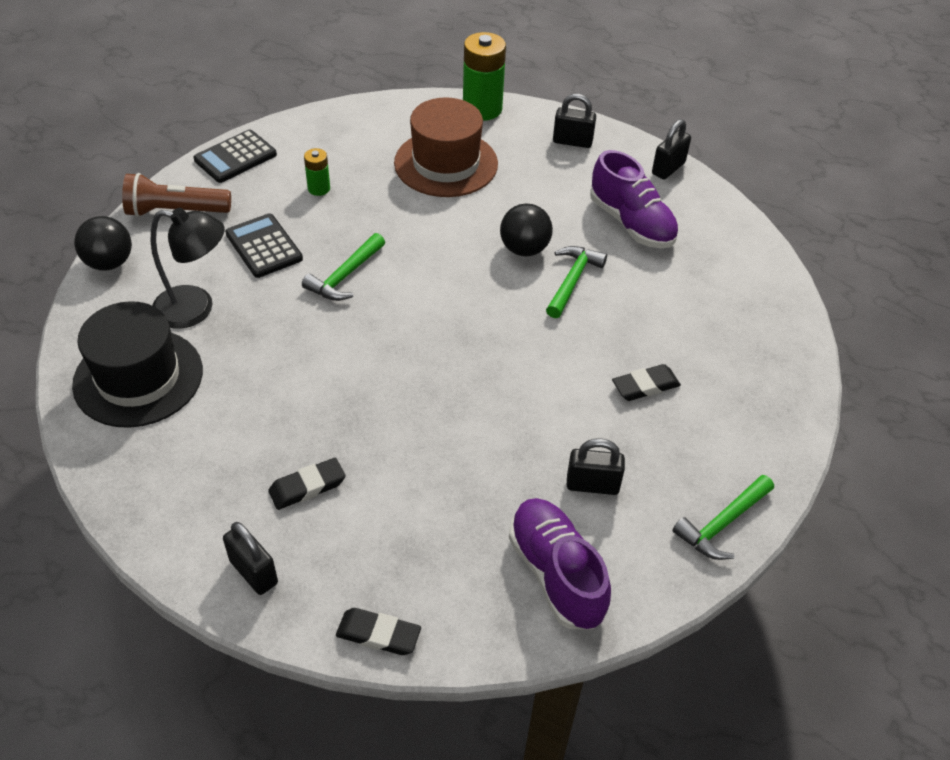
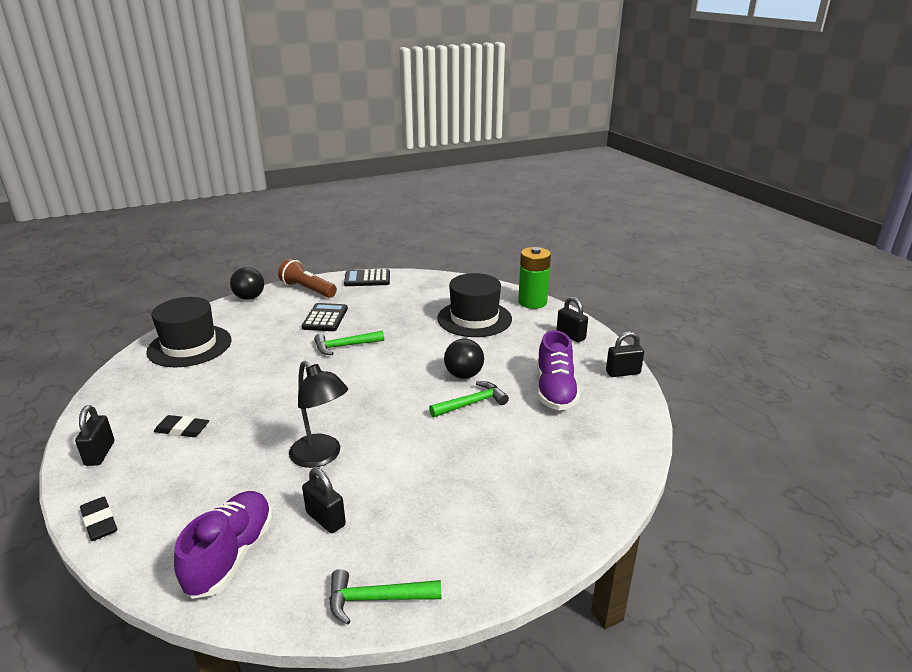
camera: 40 degrees right, 20 degrees down
black lamp [151,208,225,329] -> black lamp moved to [289,361,348,468]
green battery [304,148,330,196] -> none
brown hat [394,98,498,197] -> black hat [437,273,512,337]
black eraser [612,364,681,401] -> none

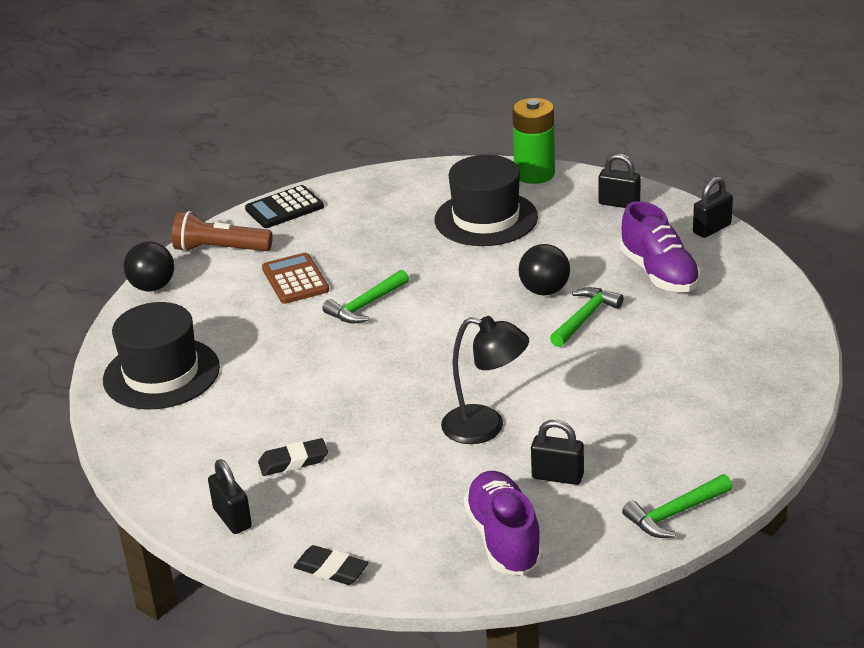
camera: 25 degrees left, 5 degrees up
black calculator [302,303,348,331] -> brown calculator [262,253,329,304]

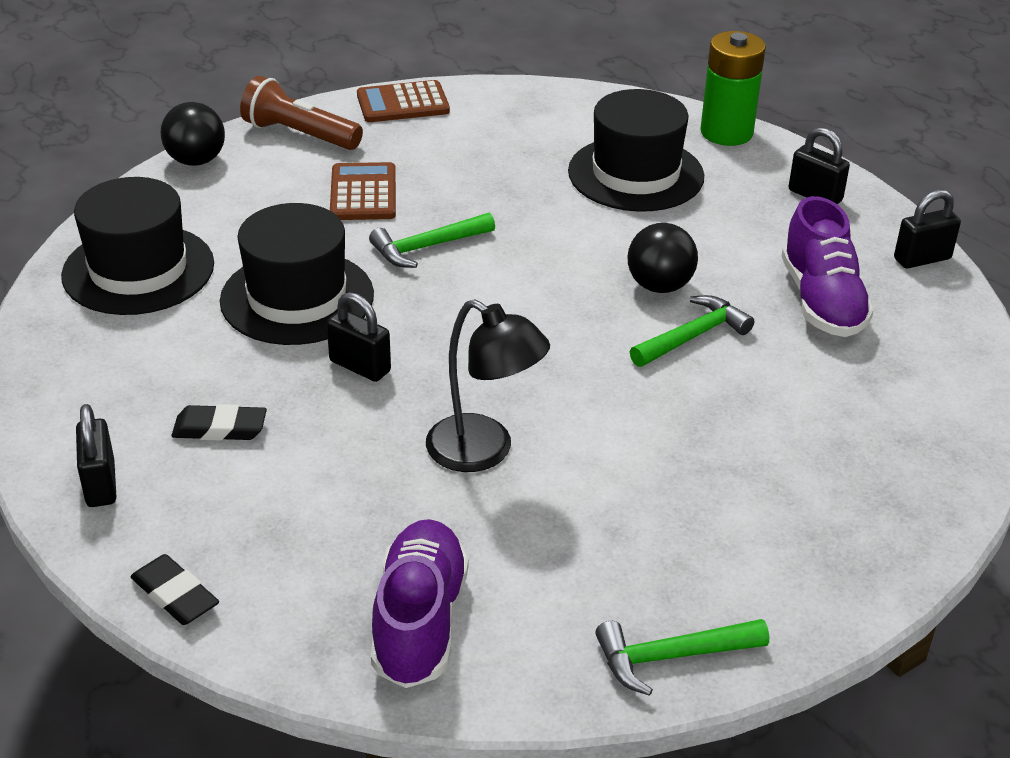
camera: 15 degrees right, 5 degrees up
black calculator [245,185,324,228] -> brown calculator [357,80,450,122]
black padlock [531,420,584,485] -> black padlock moved to [327,292,391,382]
none -> black hat [220,203,374,345]

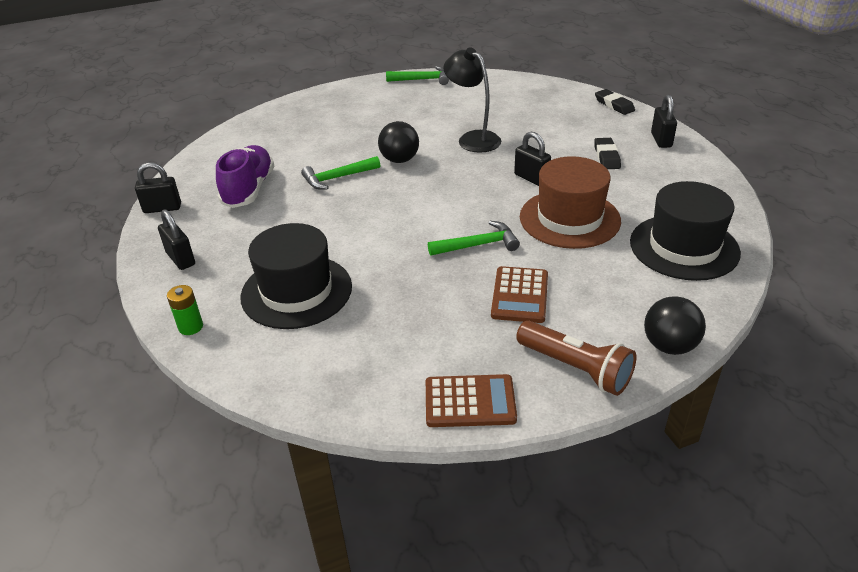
camera: 165 degrees left, 0 degrees up
black eraser [171,404,267,441] -> black eraser turned 75 degrees clockwise [594,138,621,169]
black hat [220,203,374,345] -> brown hat [520,156,621,249]
purple shoe [371,519,469,688] -> none
black ball [627,223,698,293] -> black ball moved to [378,121,419,163]
green battery [700,31,766,146] -> green battery [167,285,203,335], size x0.52

